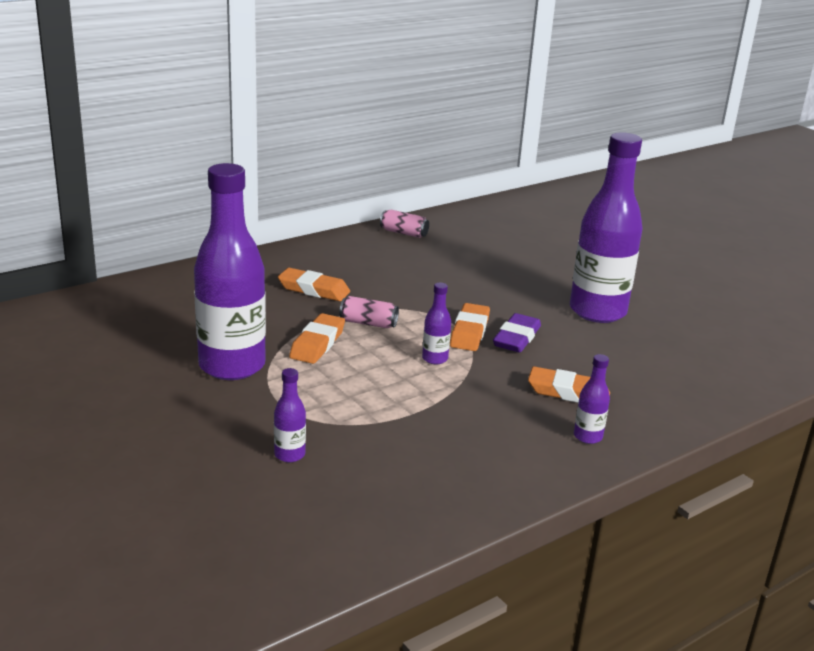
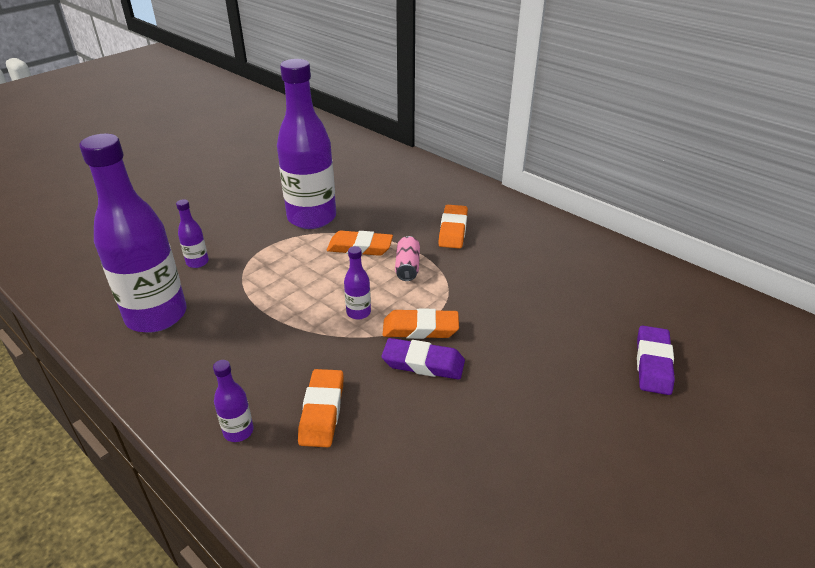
camera: 80 degrees right, 10 degrees up
pink can [380,210,429,238] -> none
purple bottle [570,132,643,323] -> purple bottle moved to [79,134,187,333]
none -> purple eraser [637,325,675,395]

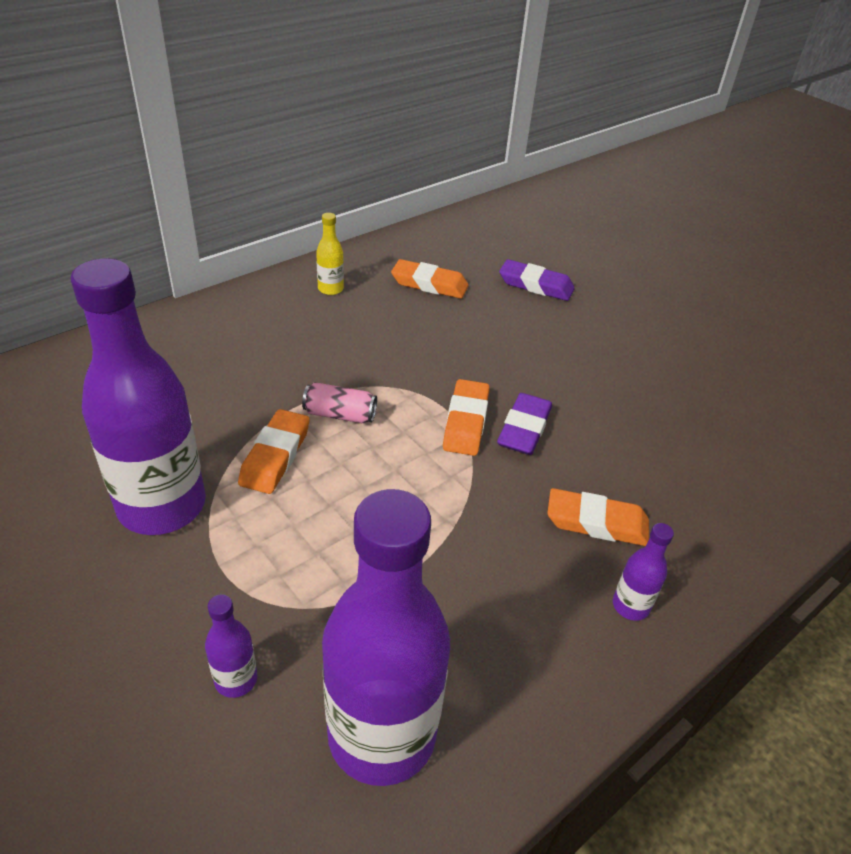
camera: 85 degrees left, 5 degrees up
purple bottle [344,246,371,320] -> none
orange eraser [438,205,468,249] -> orange eraser moved to [391,259,469,299]
none -> yellow bottle [316,213,344,295]

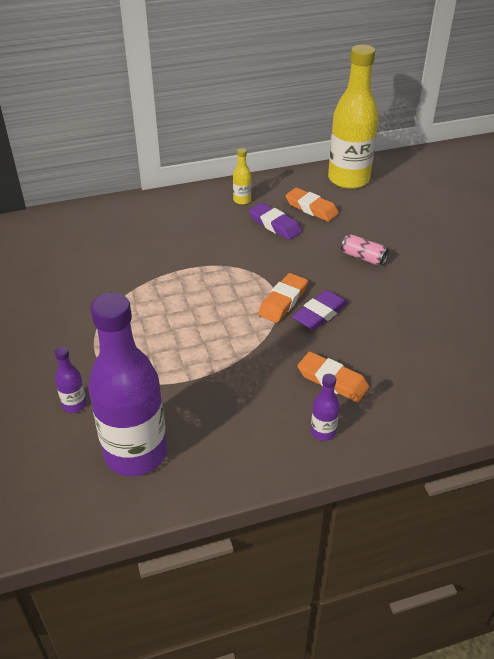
camera: 25 degrees right, 0 degrees up
purple bottle [70,258,206,535] -> none
orange eraser [238,409,310,494] -> none
pink can [302,382,377,423] -> pink can moved to [341,234,389,265]
purple eraser [499,259,575,301] -> purple eraser moved to [249,203,302,240]
none -> yellow bottle [328,45,379,189]

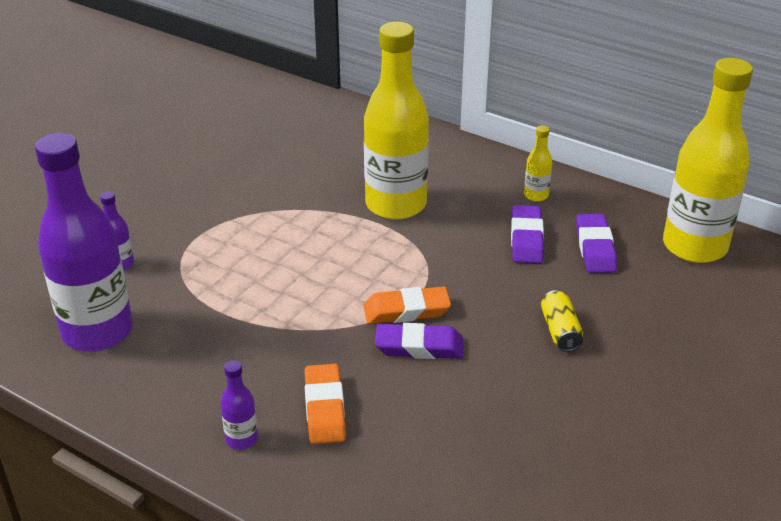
camera: 50 degrees right, 5 degrees down
orange eraser [285,188,339,222] -> purple eraser [576,214,617,273]
pink can [341,234,389,265] -> yellow can [541,290,583,352]
none -> yellow bottle [364,22,429,220]

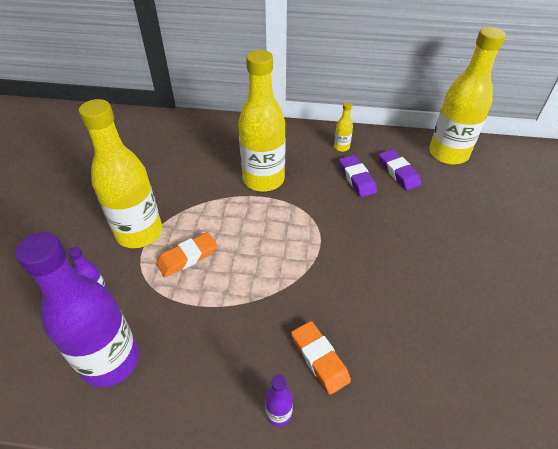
camera: 25 degrees left, 10 degrees up
orange eraser [364,286,451,324] -> orange eraser moved to [156,232,217,277]
purple eraser [375,323,463,359] -> none
yellow can [541,290,583,352] -> none
none -> yellow bottle [79,99,162,248]

